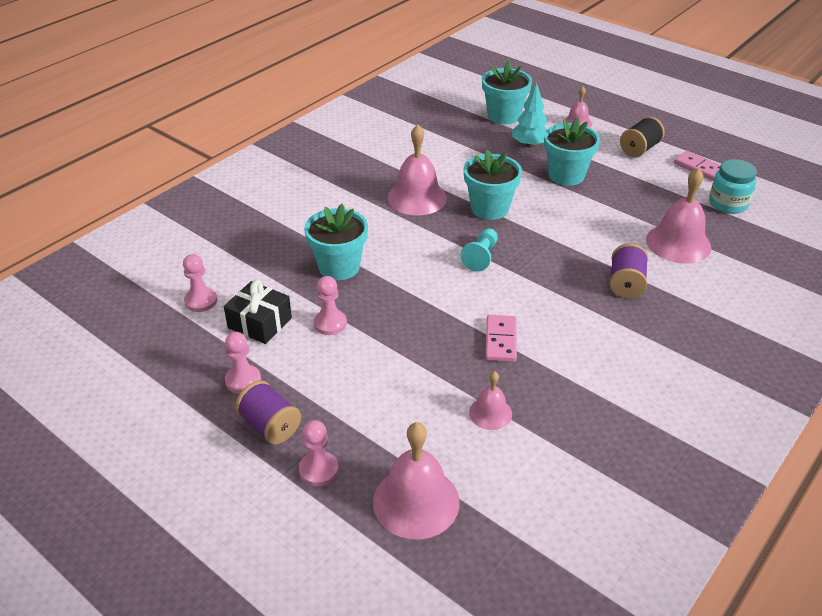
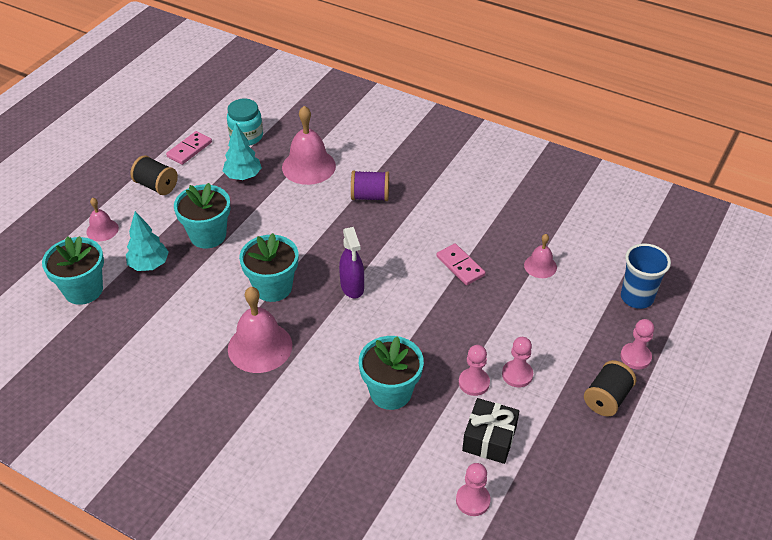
camera: 100 degrees left, 5 degrees up
pink pawn [225,332,261,394] -> pink pawn moved to [502,337,533,387]
purple spool [235,380,301,444] -> black spool [584,360,636,417]
pink bell [373,422,460,539] -> blue cup [621,243,671,309]
turquoise pawn [460,228,498,272] -> purple spray bottle [339,227,364,299]
pink domino [485,315,517,362] -> pink domino turned 60 degrees clockwise [436,244,485,285]
none -> turquoise tree [223,122,262,180]

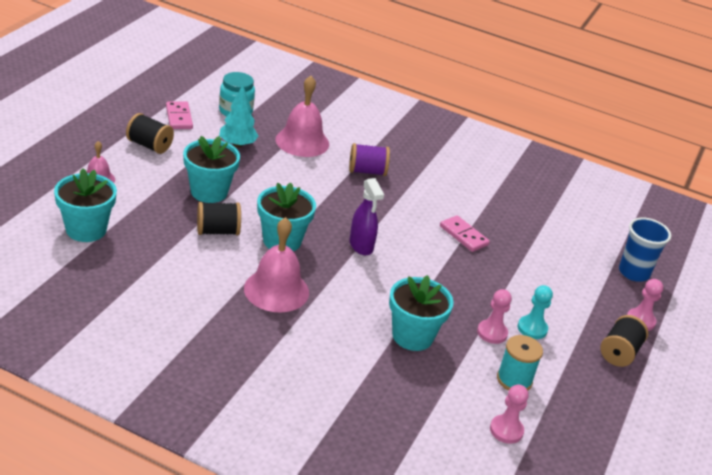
camera: 10 degrees left, 10 degrees down
turquoise tree [126,211,169,271] -> none
pink domino [166,131,212,165] -> pink domino turned 45 degrees counterclockwise [166,102,193,129]
black gift [462,398,519,464] -> turquoise spool [497,335,543,391]
pink pawn [502,337,533,387] -> turquoise pawn [518,285,553,339]
pink bell [524,234,557,278] -> none
none -> black spool [197,202,241,235]

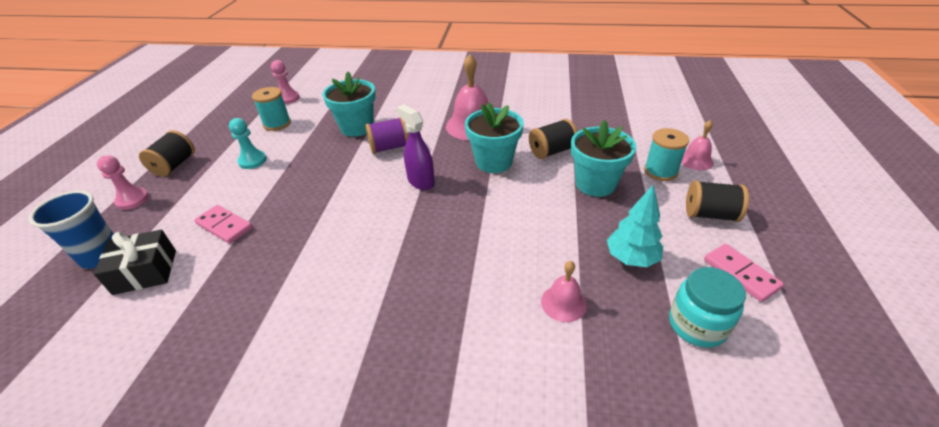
camera: 170 degrees right, 5 degrees up
turquoise flower pot [54,168,117,242] -> none
pink bell [276,76,329,157] -> pink bell [541,261,587,322], size x0.55
purple spool [349,143,390,176] -> purple spool moved to [365,117,409,154]
pink domino [440,215,490,252] -> pink domino moved to [194,205,253,244]
pink pawn [477,289,512,344] -> none
none -> black gift [94,230,176,295]
none -> turquoise spool [644,128,689,181]

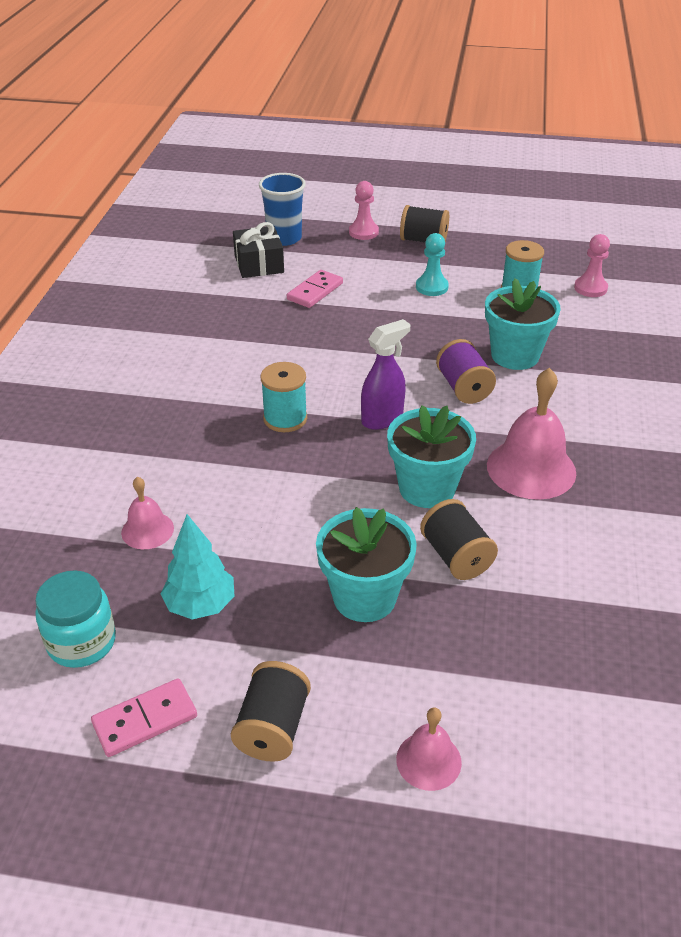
camera: 90 degrees right, 0 degrees up
turquoise spool [644,128,689,181] -> turquoise spool moved to [260,362,307,432]

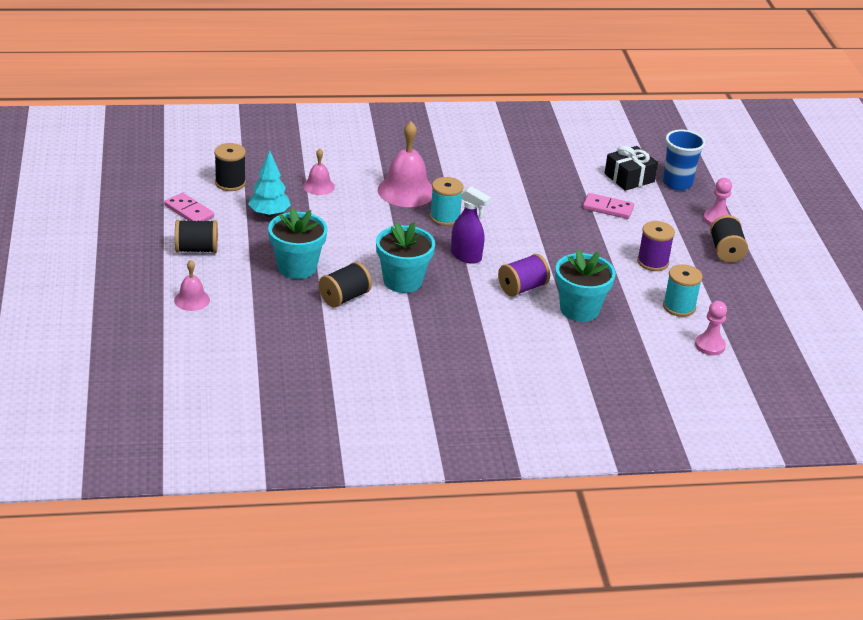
camera: 70 degrees right, 5 degrees down
turquoise jar [35,571,116,668] -> black spool [214,143,246,191]
turquoise pawn [416,233,449,296] -> purple spool [637,221,675,271]
pink bell [487,368,576,500] -> pink bell moved to [378,121,433,207]

